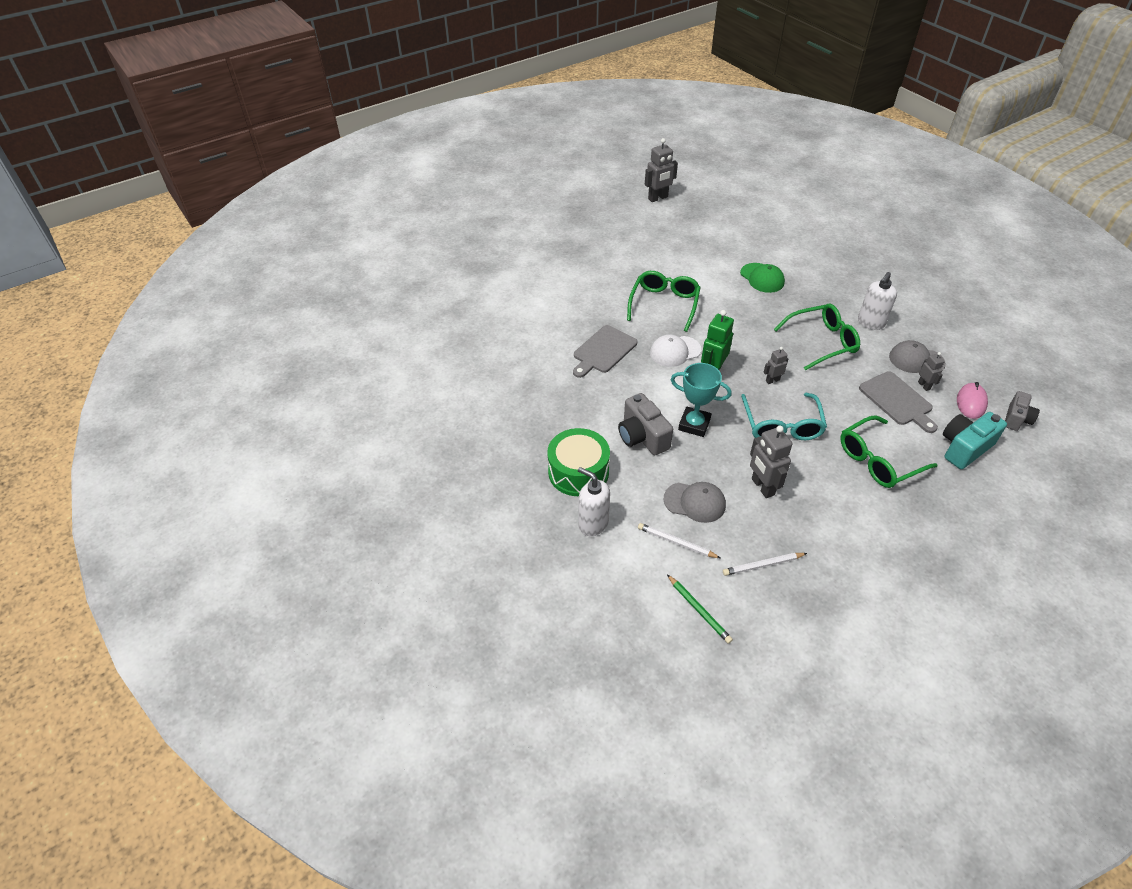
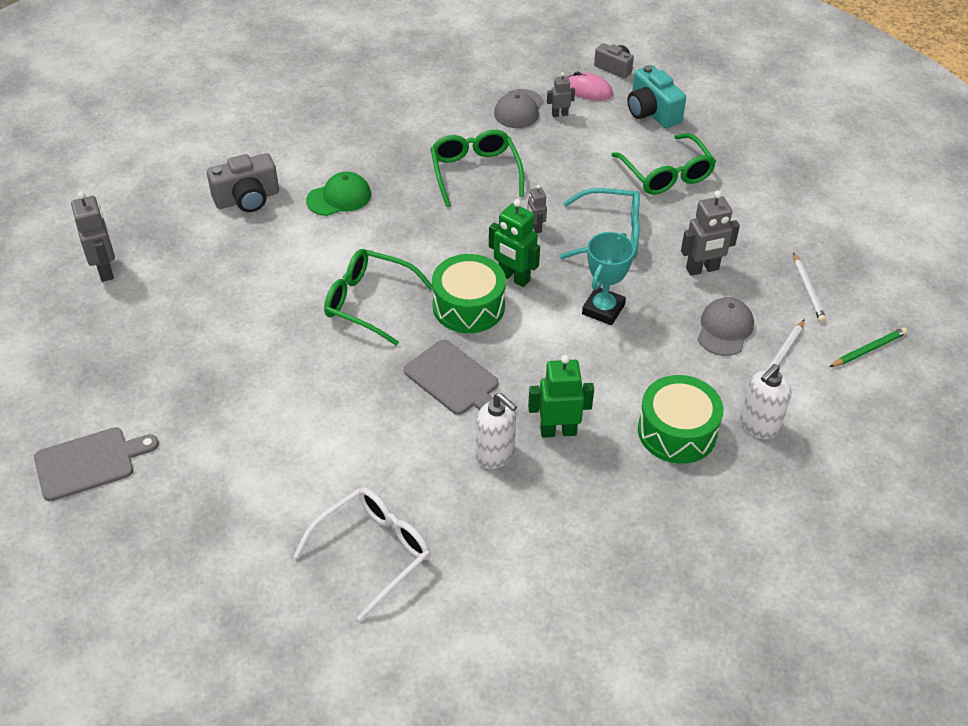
camera: 85 degrees left, 0 degrees up
grey camera [618,393,673,455] -> grey camera moved to [207,153,279,212]
white cap [650,335,701,367] -> green drum [432,254,506,333]
white soap dispenser [858,272,897,330] -> white soap dispenser moved to [476,393,517,469]
grey cutting board [859,371,938,433] -> grey cutting board moved to [34,427,159,501]
none -> white glasses [293,487,430,621]
none -> green robot [528,355,594,438]

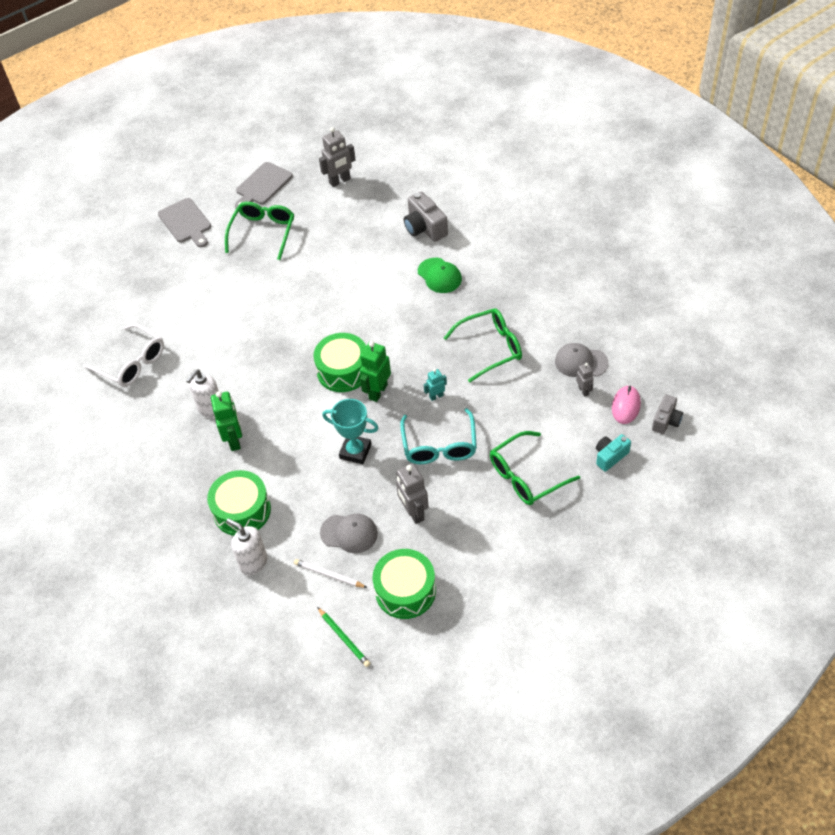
camera: 85 degrees right, 5 degrees up
green glasses [324,249,433,346] -> green glasses moved to [225,202,294,260]
grey cutting board [404,340,499,415] -> grey cutting board moved to [235,162,293,208]
grey robot [527,185,547,233] -> turquoise robot [424,369,447,401]
turquoise camera [627,65,686,128] -> turquoise camera [596,434,631,472], size x0.65
white pencil [793,253,826,323] -> green drum [373,549,436,619]

